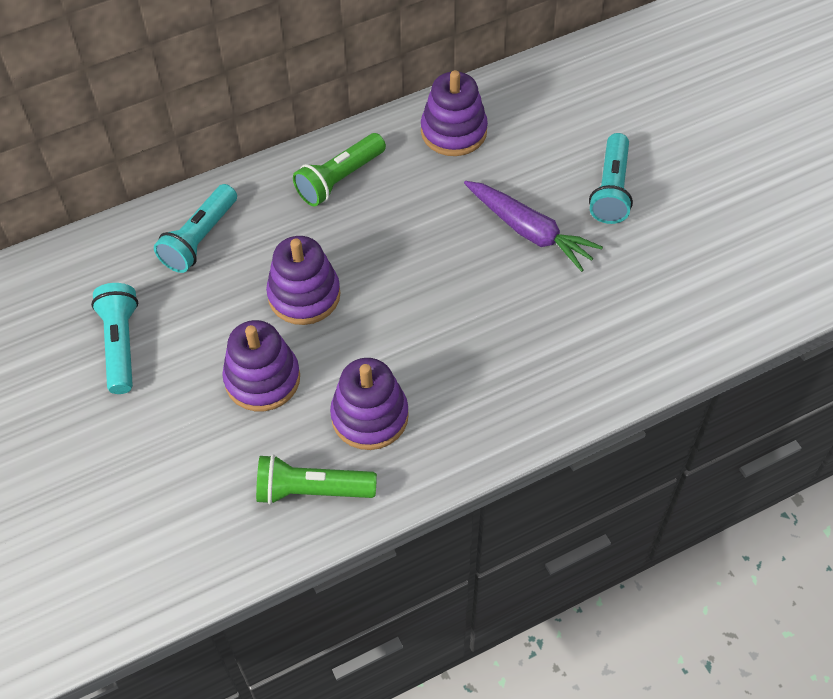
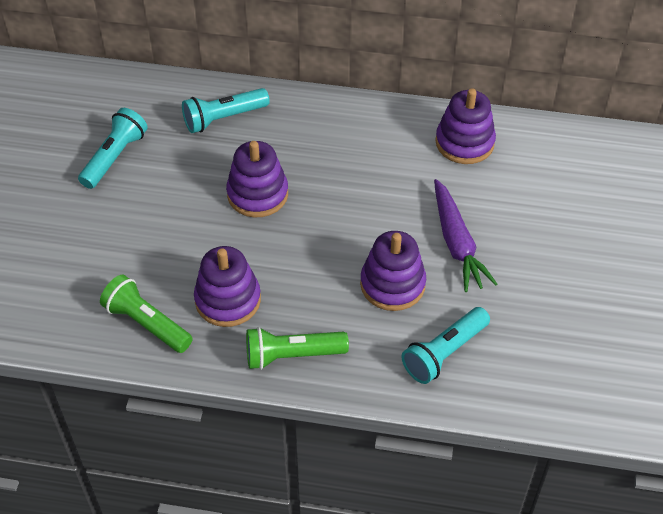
camera: 35 degrees right, 5 degrees down
purple stacking toy [222,320,300,411] -> purple stacking toy moved to [360,231,426,311]
green flashlight [293,133,386,206] -> green flashlight moved to [246,327,349,370]
turquoise flashlight [589,133,633,224] -> turquoise flashlight moved to [401,307,490,384]

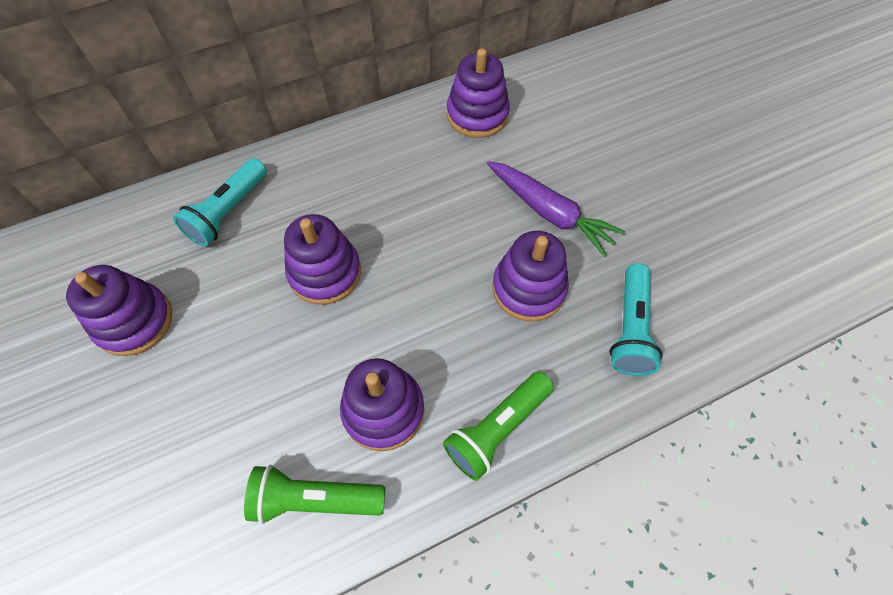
camera: 35 degrees left, 10 degrees up
turquoise flashlight [78,108,148,189] -> purple stacking toy [66,265,172,356]

